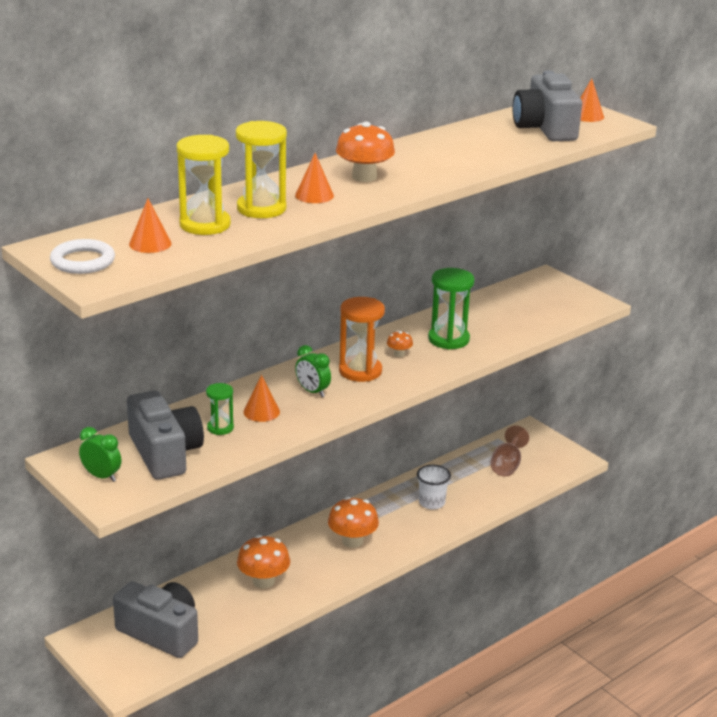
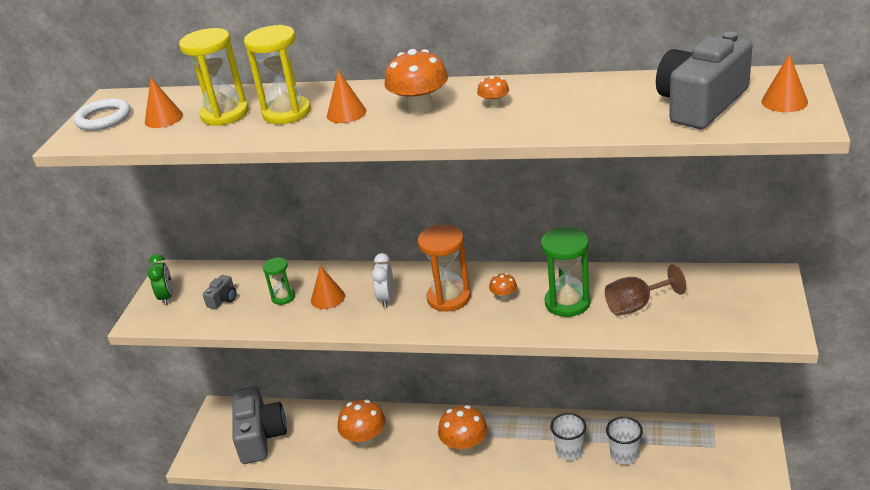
camera: 55 degrees right, 5 degrees up
grey camera [127,391,204,480] -> grey camera [203,275,236,309], size x0.42
green clock [295,345,331,397] -> white clock [372,253,393,308]
brown goblet [490,426,529,476] -> brown goblet moved to [605,264,686,316]
none -> orange mushroom [477,76,509,108]
none -> white cup [606,417,643,465]

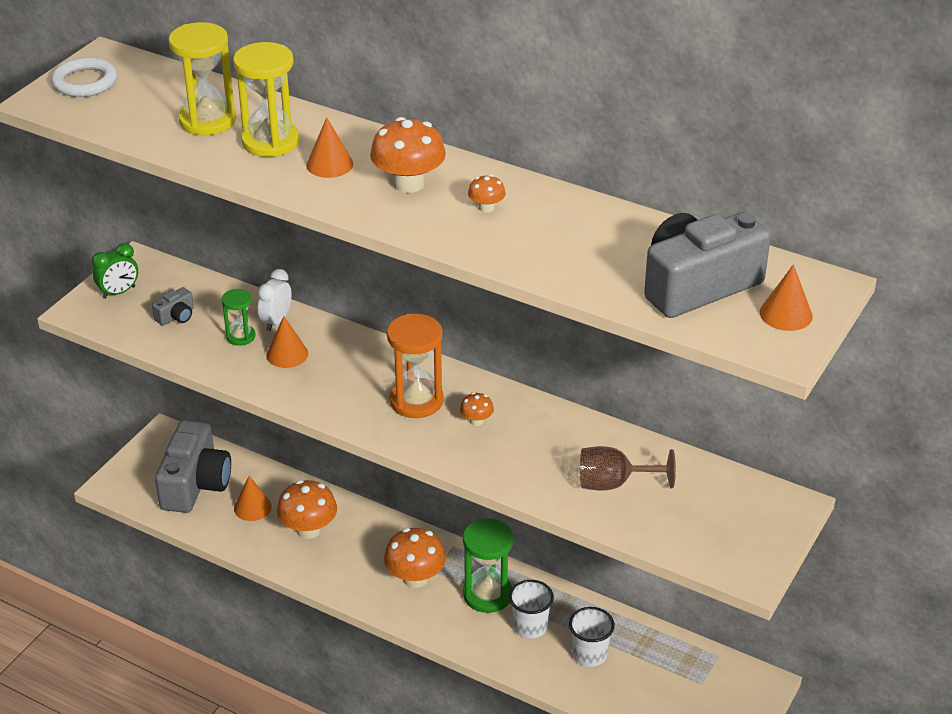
camera: 15 degrees right, 5 degrees up
orange cone [145,78,183,128] -> orange cone moved to [234,476,272,521]
green clock [148,254,173,305] -> green clock turned 45 degrees clockwise [92,243,138,299]
white clock [372,253,393,308] -> white clock moved to [257,269,292,331]
green hourglass [541,227,591,317] -> green hourglass moved to [463,518,514,613]

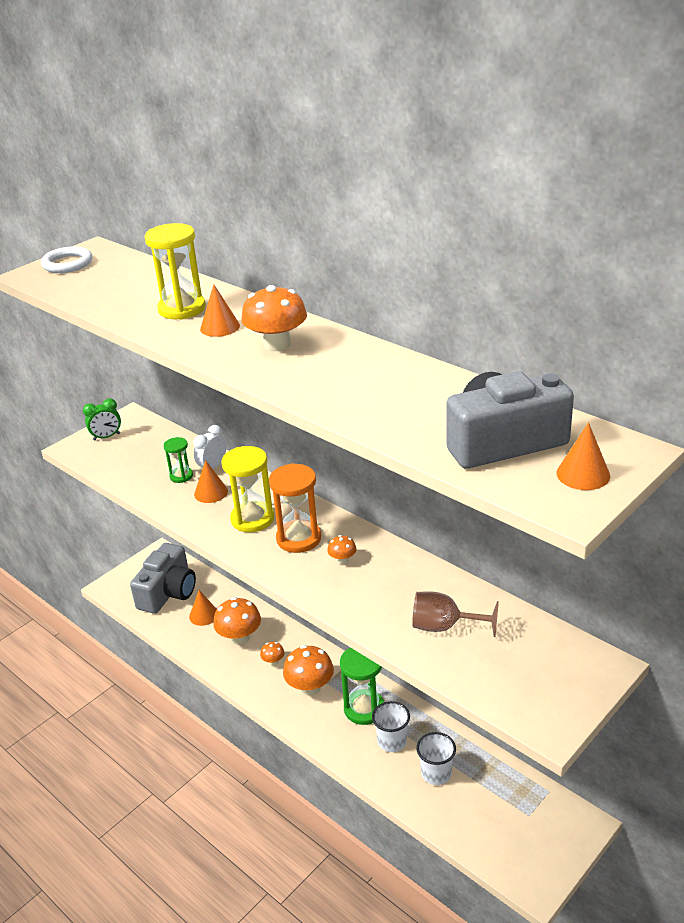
camera: 15 degrees right, 5 degrees down
grey camera [152,287,194,326] -> none
yellow hourglass [169,22,236,135] -> yellow hourglass moved to [221,446,274,532]
orange mushroom [468,175,506,213] -> orange mushroom moved to [260,642,284,666]

